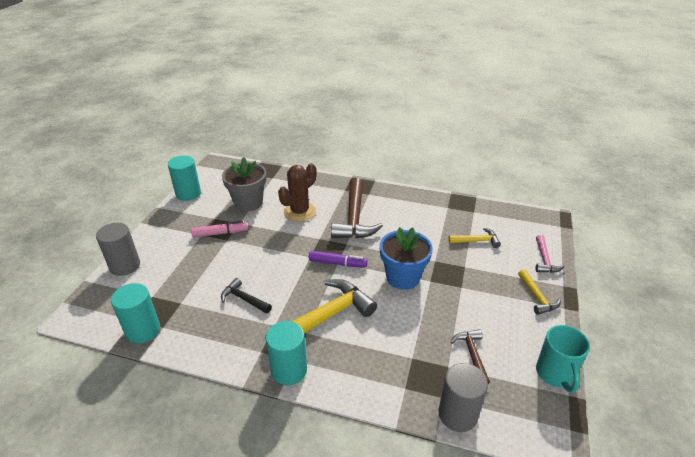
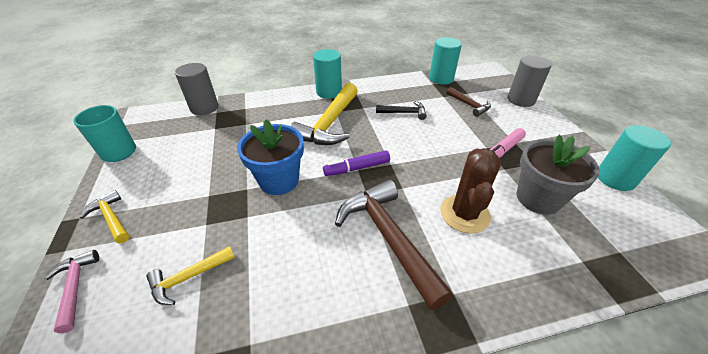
camera: 150 degrees right, 5 degrees up
brown hammer [451,329,490,384] -> brown hammer moved to [447,87,491,117]

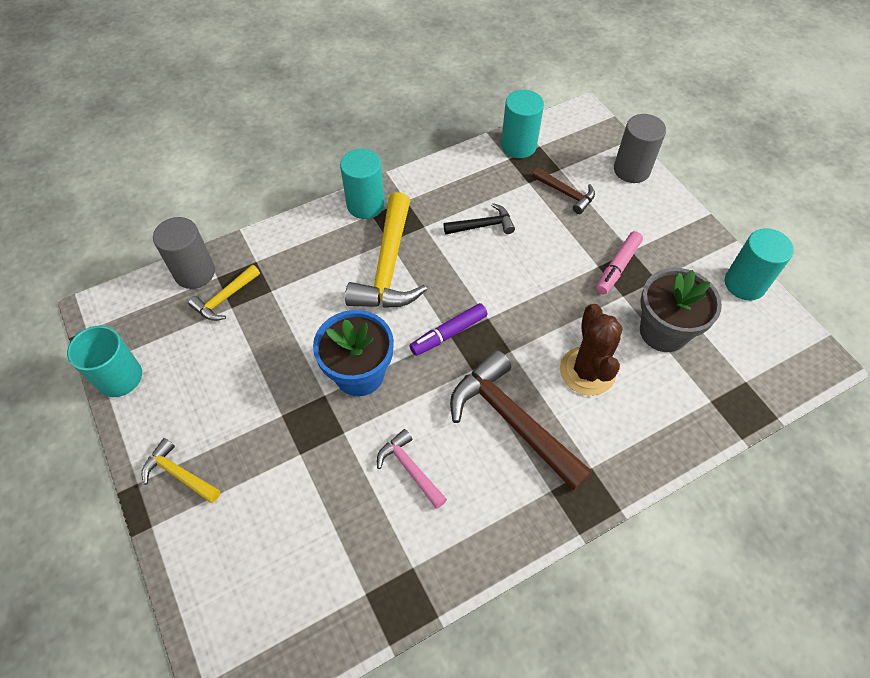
camera: 15 degrees left, 15 degrees up
pink hammer [44,250,99,333] -> pink hammer moved to [377,429,447,509]
yellow hammer [146,246,235,305] -> yellow hammer moved to [188,265,260,321]

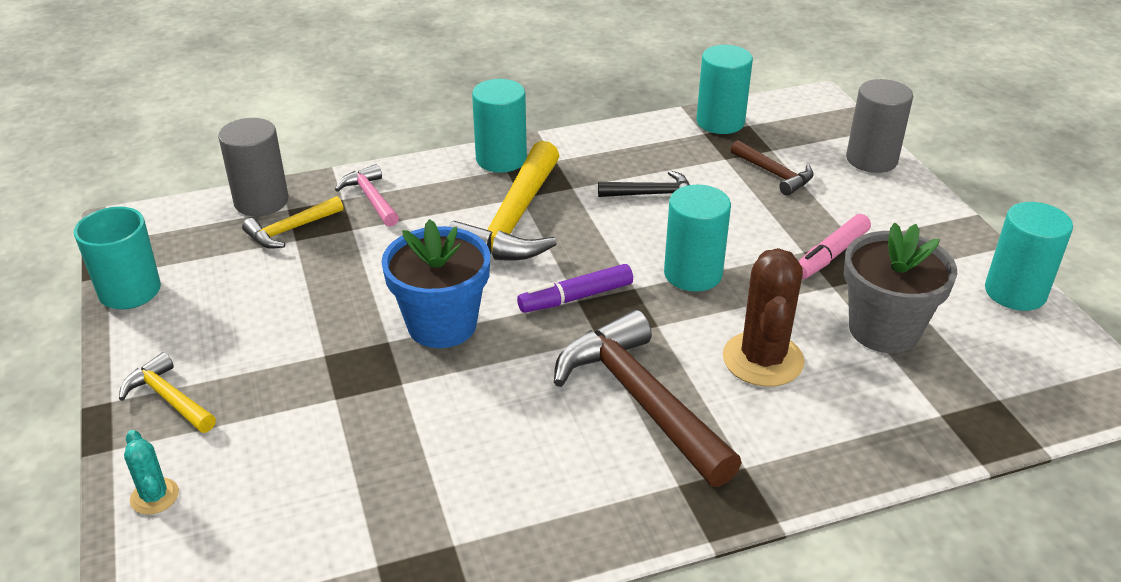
camera: 10 degrees right, 20 degrees down
pink hammer [377,429,447,509] -> pink hammer moved to [335,164,399,227]
none -> turquoise cactus [124,430,179,515]
none -> turquoise cylinder [664,185,731,292]

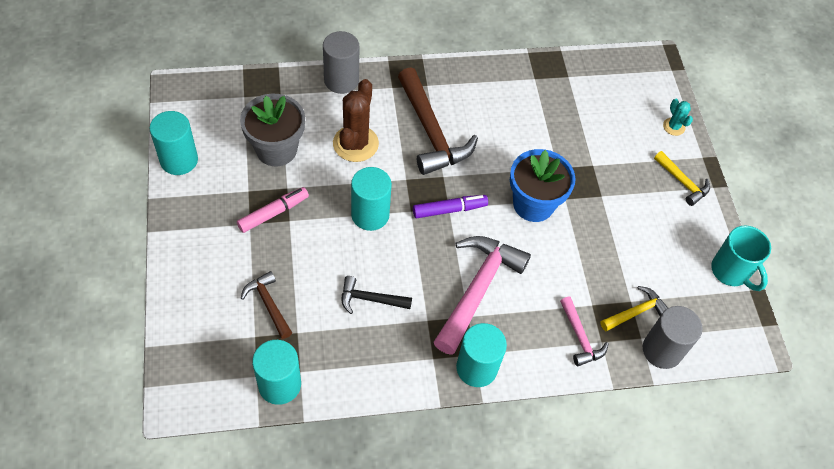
camera: 175 degrees left, 20 degrees up
yellow hammer [448,141,560,260] -> pink hammer [434,236,531,355]
grey cylinder [846,79,913,173] -> grey cylinder moved to [323,31,359,94]

